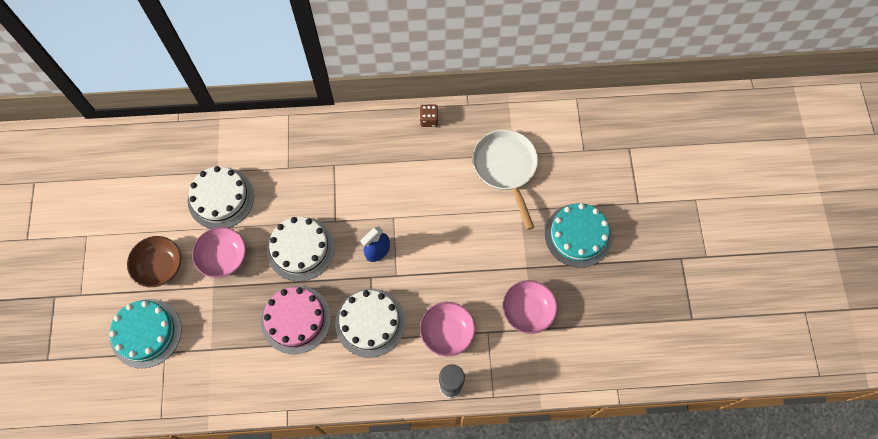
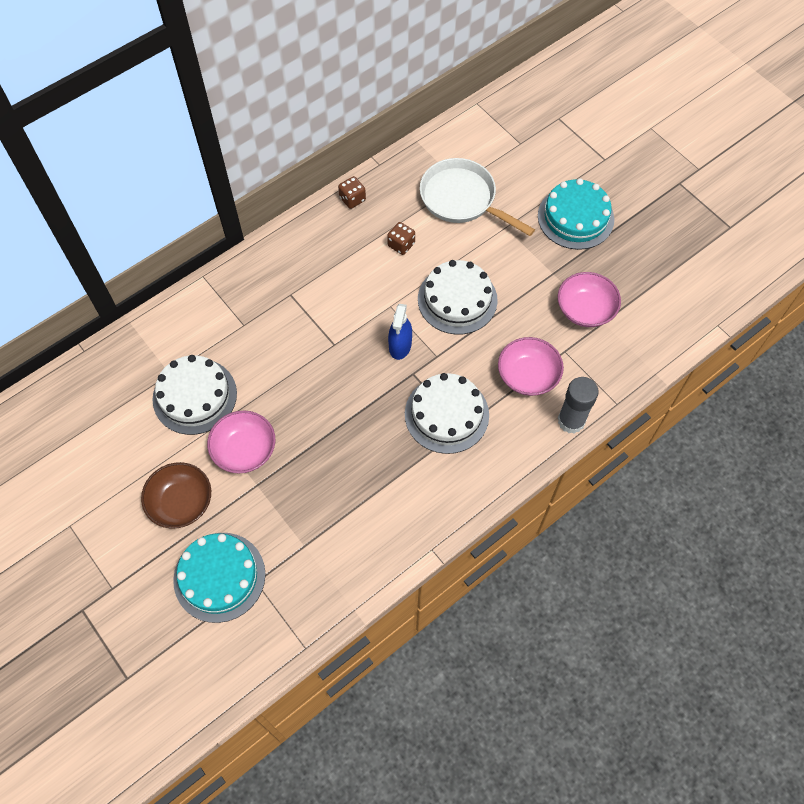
camera: 35 degrees left, 5 degrees down
pink cake [261,286,331,354] -> none
white cake [267,217,335,281] -> white cake moved to [418,260,498,335]
none -> brown dice [387,222,415,255]

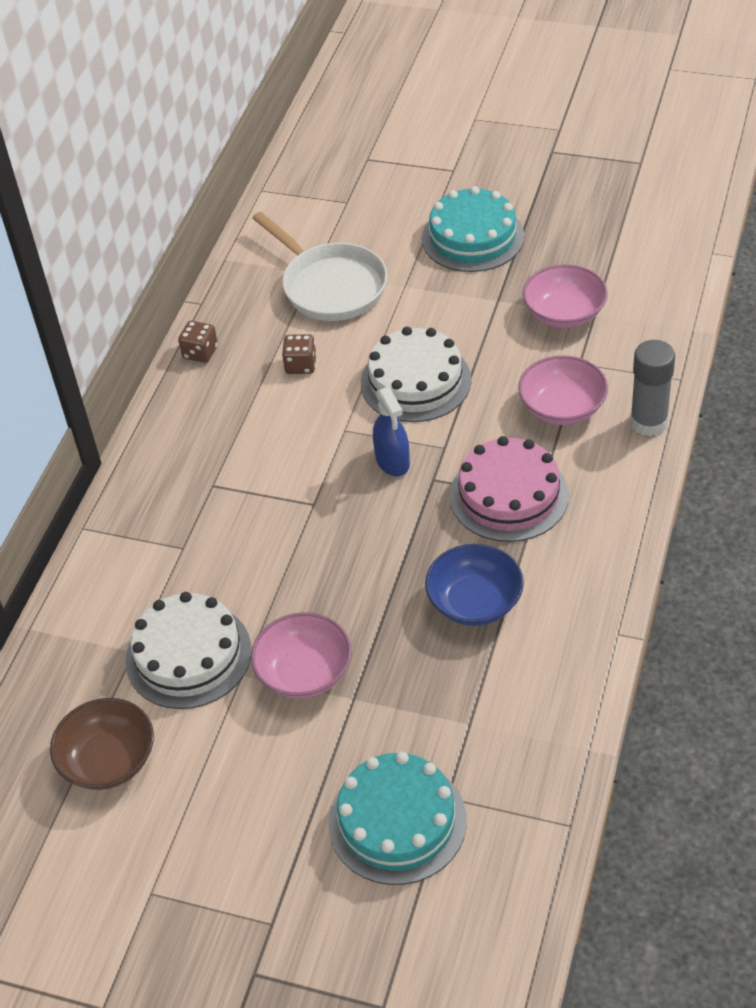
camera: 30 degrees left, 15 degrees down
brown bowl [141,462,211,529] -> brown bowl moved to [50,698,154,790]
white cake [405,373,489,454] -> pink cake [450,436,569,542]
white pan [420,158,535,236] -> white pan turned 135 degrees counterclockwise [252,212,388,321]
none -> blue bowl [425,544,524,626]

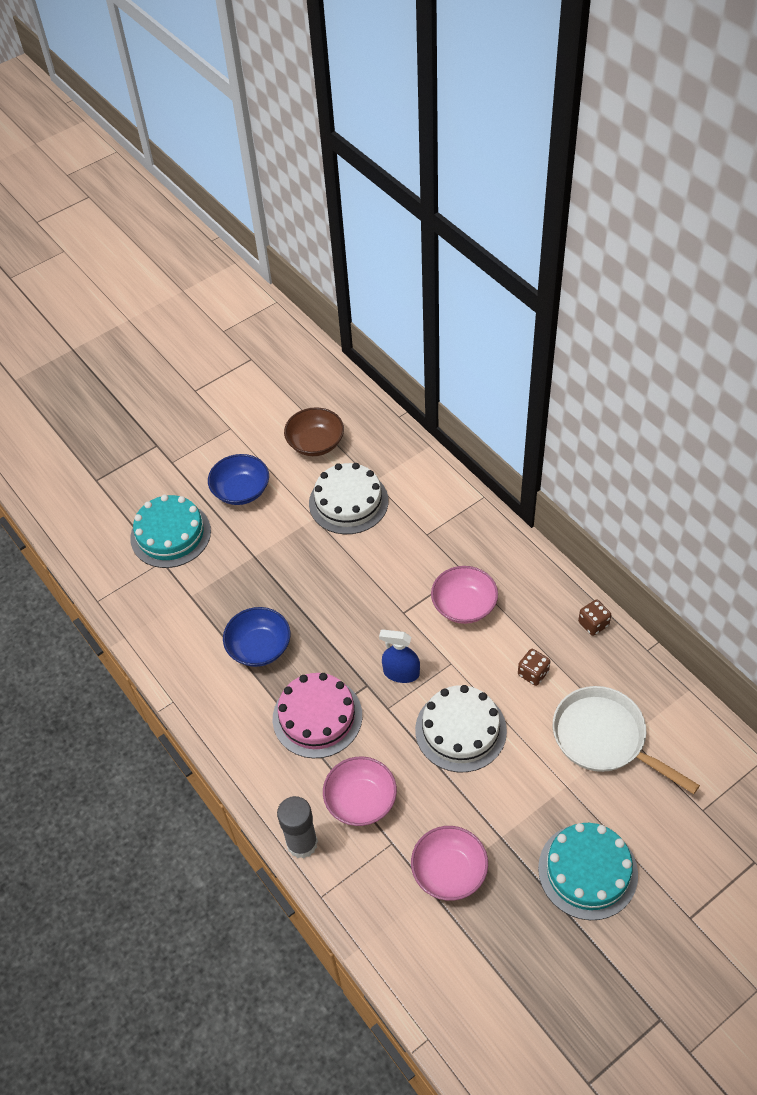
camera: 125 degrees right, 5 degrees up
pink bowl [251,612,352,699] -> pink bowl moved to [431,566,498,624]
white pan [252,212,388,321] -> white pan turned 45 degrees clockwise [553,686,700,794]
none -> blue bowl [208,454,269,505]

